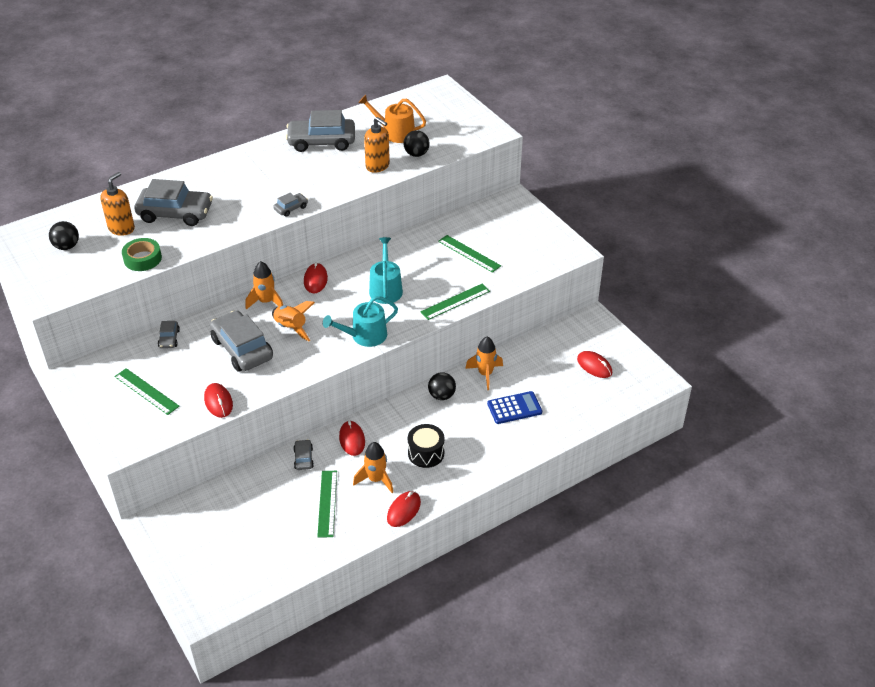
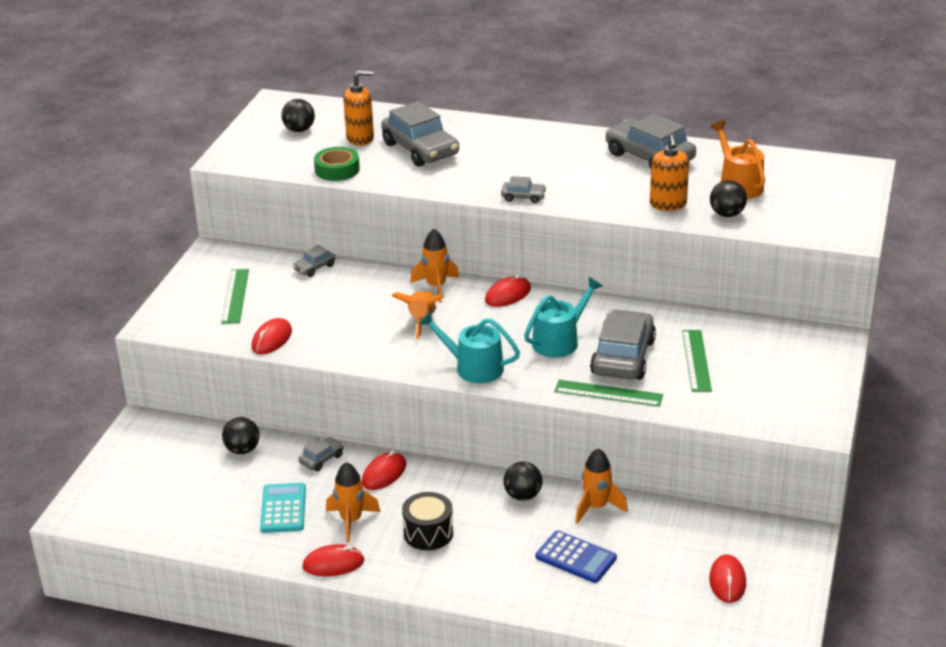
camera: 50 degrees right, 10 degrees down
grey car [210,311,273,372] -> grey car moved to [590,310,656,380]
green ruler [317,471,337,538] -> turquoise calculator [260,483,306,533]
none -> black ball [222,417,260,454]

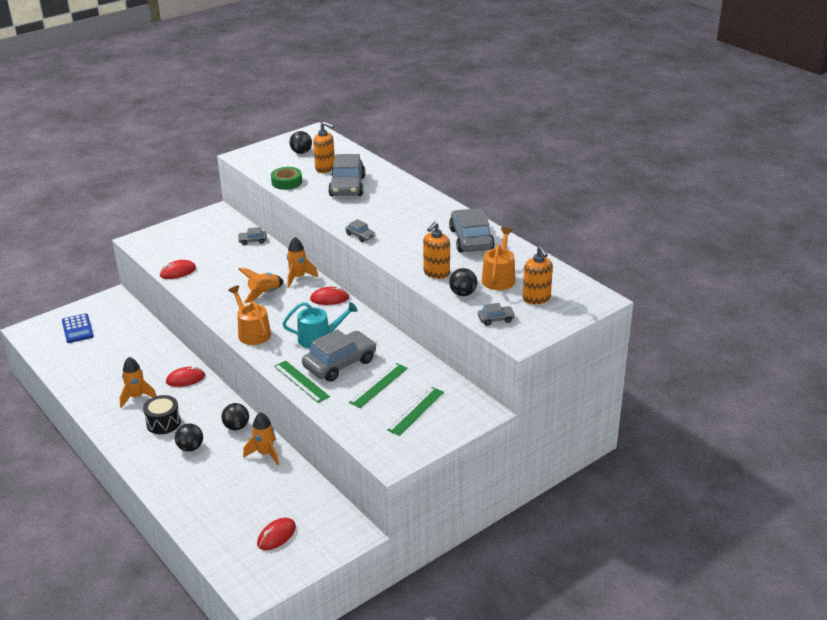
camera: 35 degrees right, 0 degrees up
green ruler [221,269,249,324] -> green ruler moved to [387,387,444,436]
black ball [222,417,260,454] -> black ball moved to [175,424,203,452]
turquoise calculator [260,483,306,533] -> none
grey car [299,437,344,471] -> grey car moved to [478,303,515,326]
red mouse [302,544,365,576] -> none
turquoise watering can [419,312,520,383] -> orange watering can [228,285,271,345]
blue calculator [536,530,617,583] -> blue calculator moved to [62,313,94,343]
none -> orange soap dispenser [523,246,553,305]

